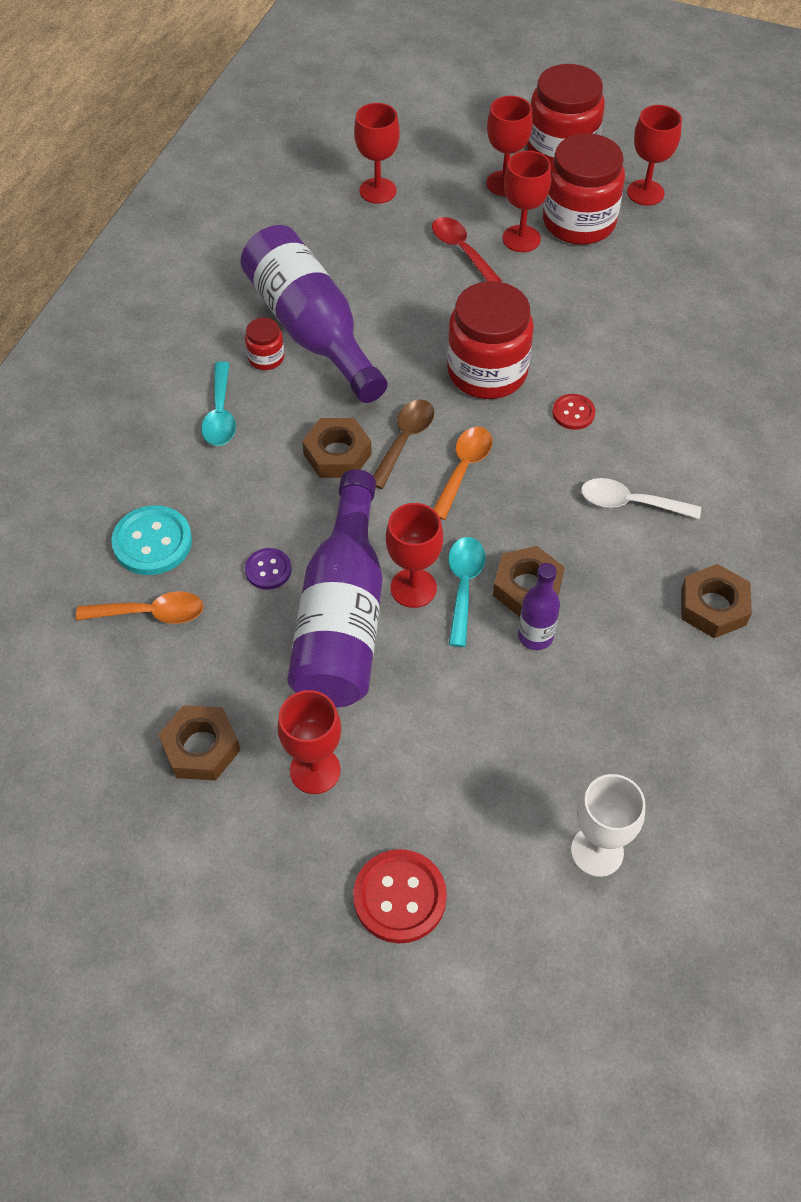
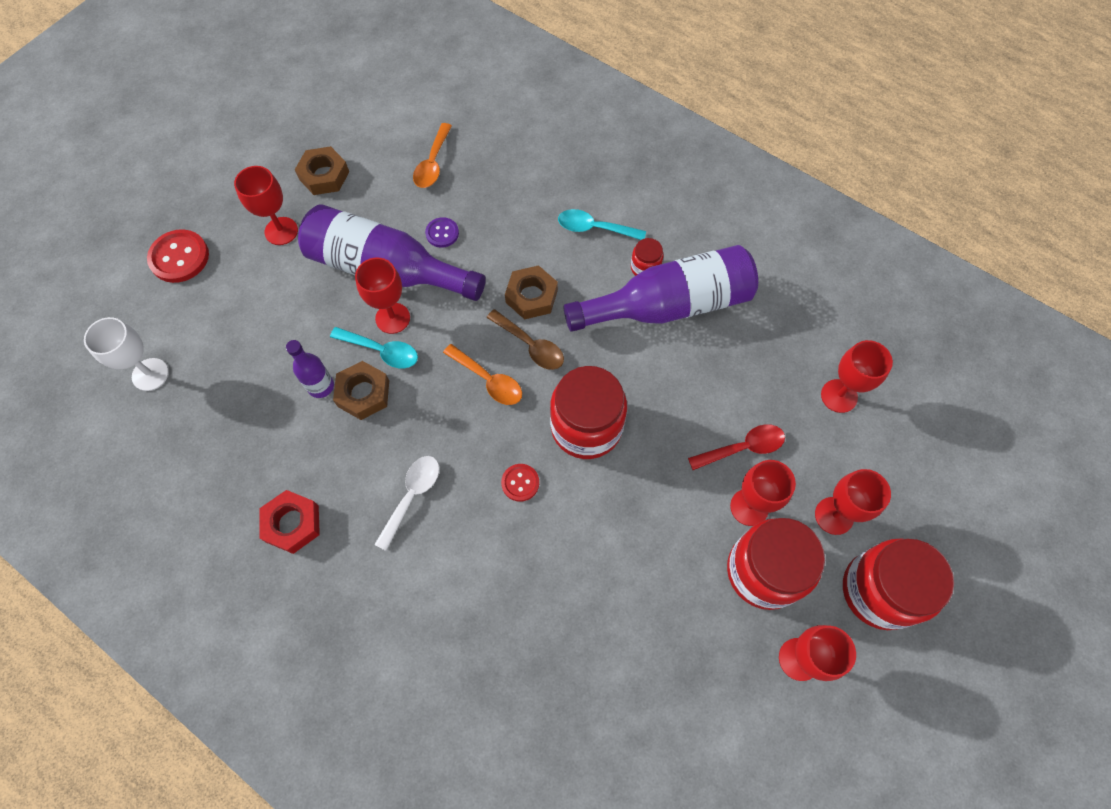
camera: 105 degrees right, 10 degrees up
turquoise button [111,505,192,575] -> none
brown nut [681,564,752,638] -> red nut [260,490,320,554]

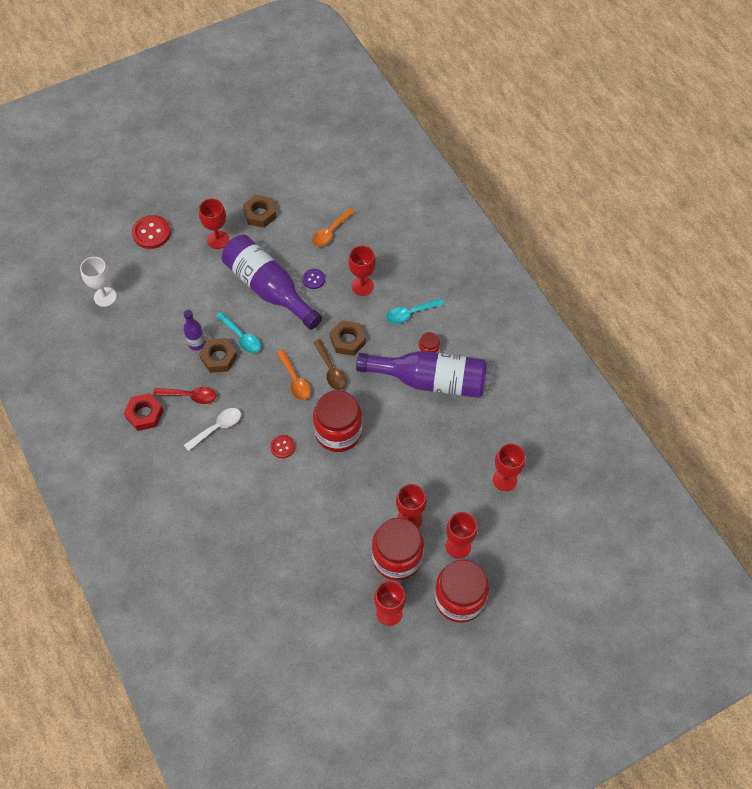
camera: 25 degrees right, 5 degrees down
red goblet [355,258,410,334] -> red goblet moved to [348,246,376,296]
turquoise spoon [558,209,646,240] -> turquoise spoon turned 60 degrees counterclockwise [386,298,445,324]
red spoon [688,424,785,470] -> red spoon moved to [153,387,216,404]

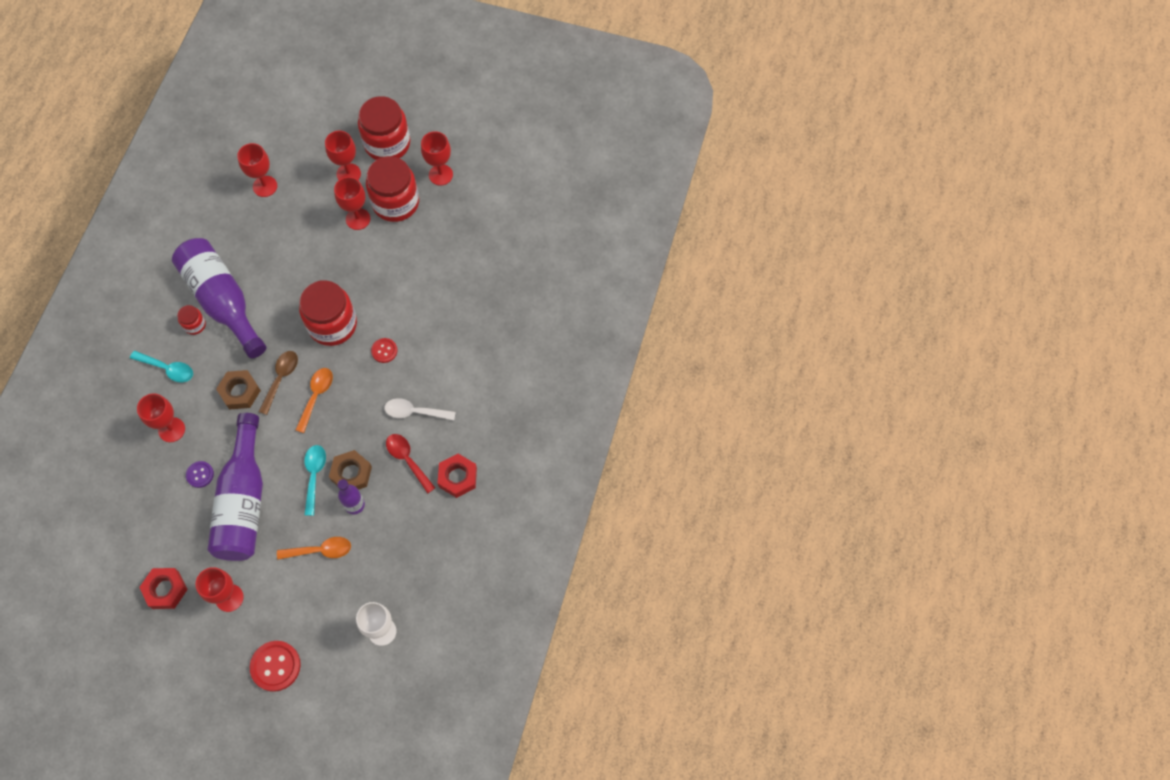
camera: 135 degrees left, 5 degrees up
brown nut [243,195,277,228] -> red nut [139,568,188,609]
orange spoon [312,208,355,247] -> orange spoon moved to [277,537,351,560]

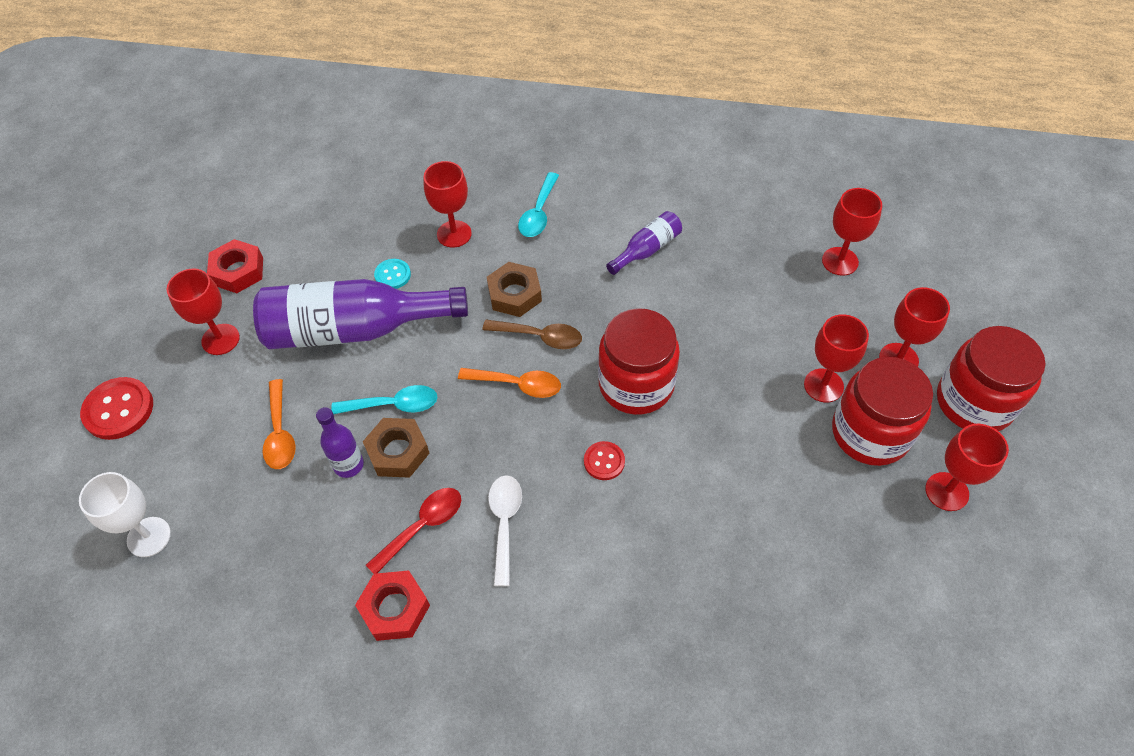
camera: 85 degrees right, 10 degrees down
purple bottle [172,238,266,358] -> purple bottle [606,211,682,275], size x0.47
red jar [177,305,206,335] -> none
purple button [186,461,214,488] -> turquoise button [374,259,411,289]

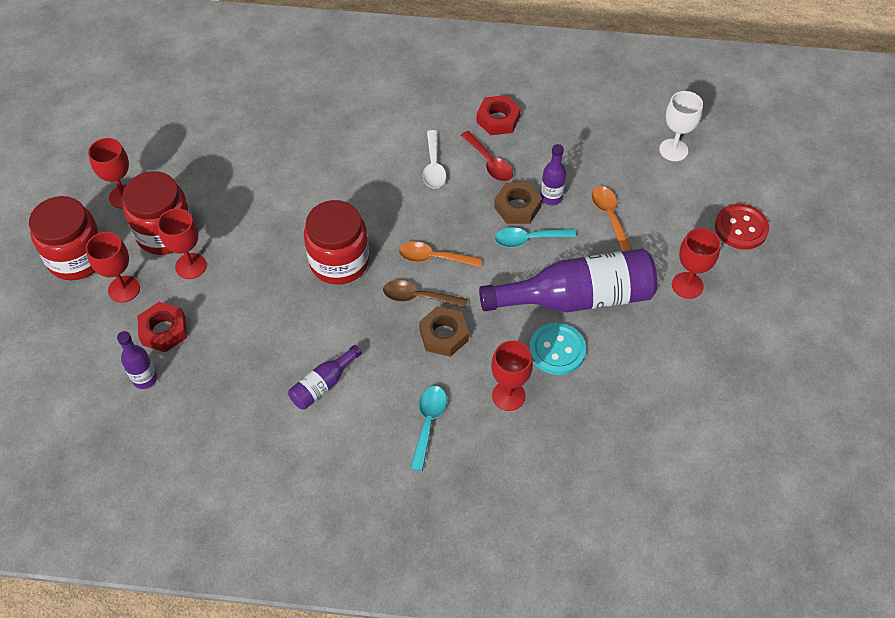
camera: 175 degrees right, 0 degrees up
red nut [207,239,263,293] -> red nut moved to [137,302,187,352]
red spoon [366,488,461,574] -> red spoon turned 75 degrees counterclockwise [461,131,513,181]
turquoise button [374,259,411,289] -> turquoise button [529,323,586,375], size x1.72
red button [584,441,625,480] -> none
red goblet [822,188,882,276] -> purple bottle [117,331,157,389]

